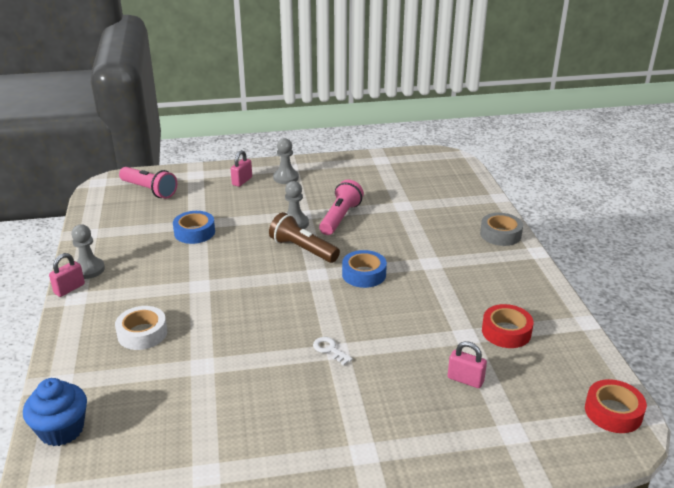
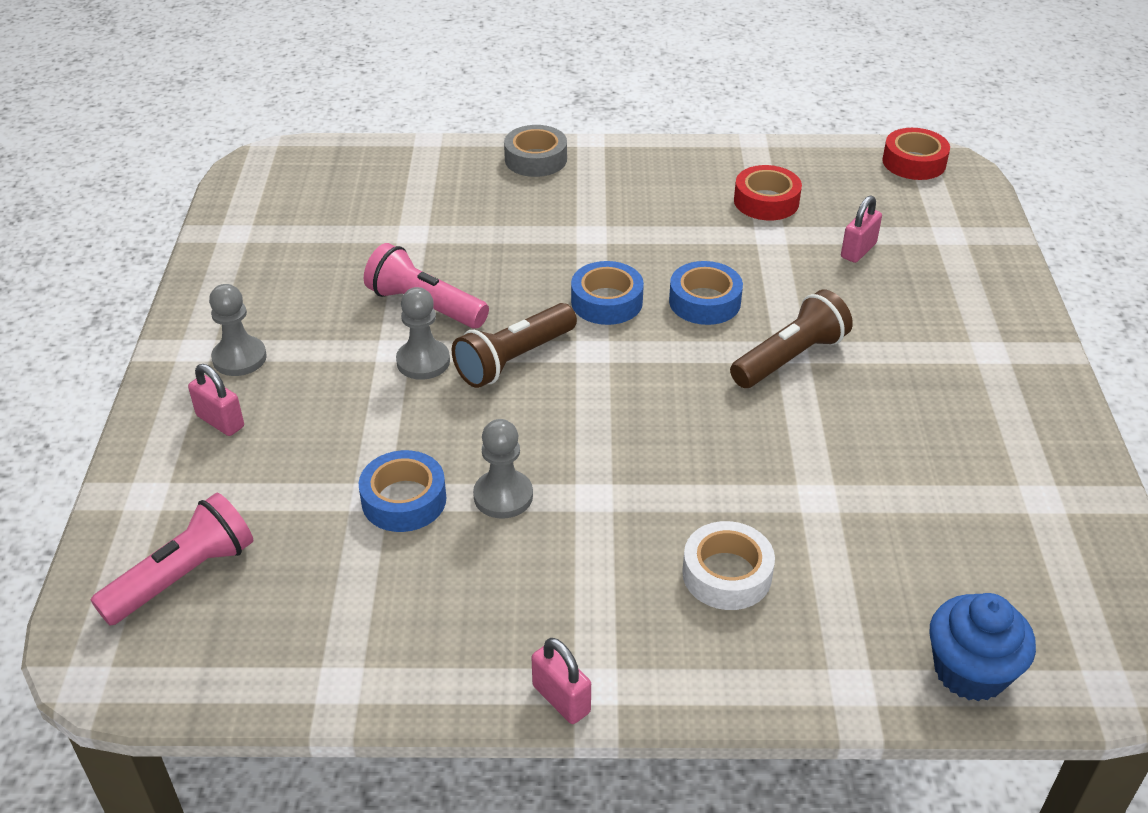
camera: 80 degrees left, 10 degrees up
grey pawn [71,224,105,279] -> grey pawn moved to [473,419,533,519]
white key [313,337,353,365] -> brown flashlight [730,290,853,388]
none -> blue tape [669,261,743,325]

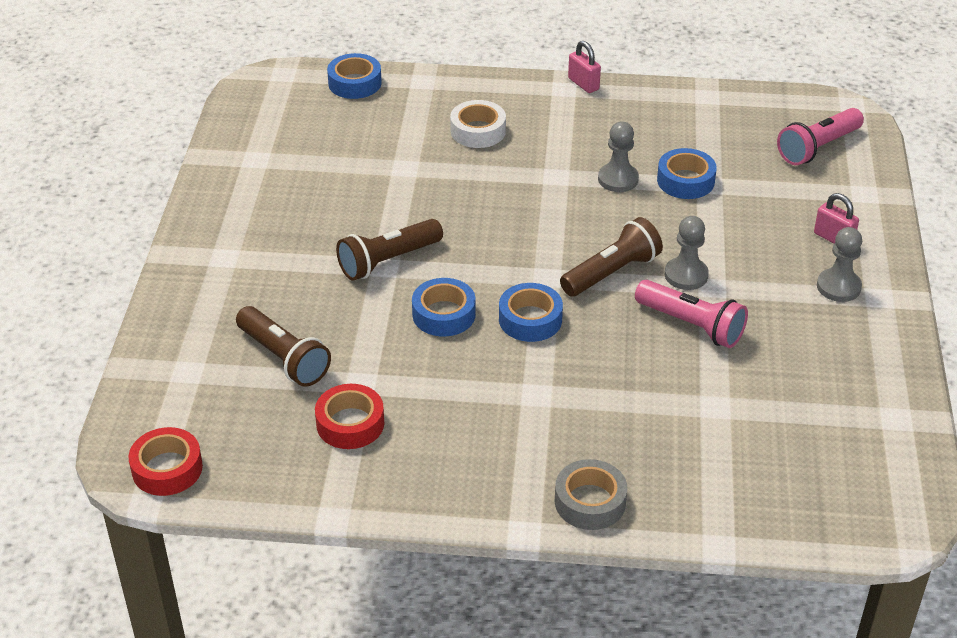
camera: 175 degrees left, 0 degrees up
pink padlock [841,195,882,263] -> brown flashlight [236,306,331,387]
blue cupcake [930,593,1036,701] -> blue tape [327,53,382,99]

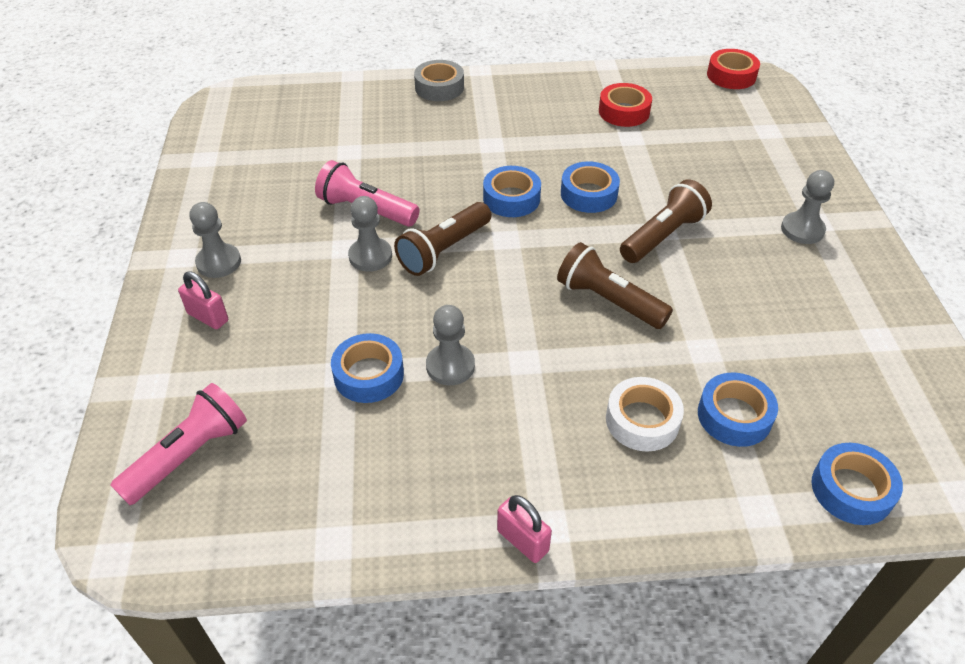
camera: 170 degrees right, 5 degrees up
brown flashlight [236,306,331,387] -> brown flashlight moved to [557,242,673,329]
none -> blue tape [698,373,778,447]
none -> grey pawn [781,170,834,244]

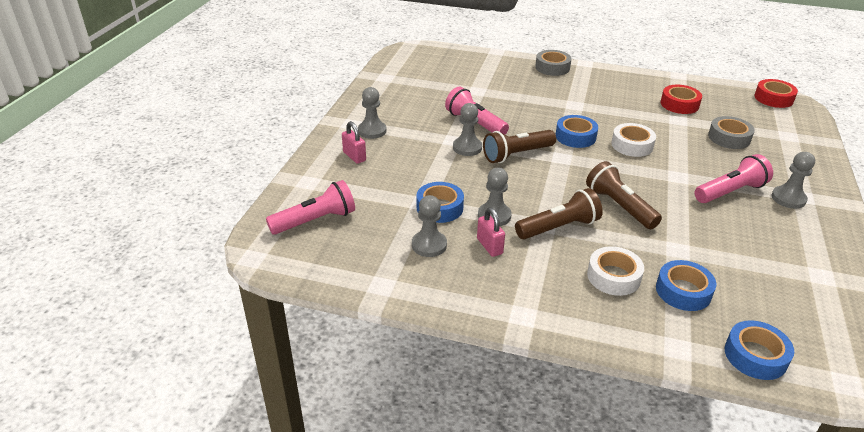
camera: 20 degrees right, 10 degrees down
pink padlock [497,495,552,563] -> pink padlock moved to [477,207,505,257]
blue tape [561,161,620,213] -> white tape [611,123,656,157]
brown flashlight [620,179,712,263] -> brown flashlight moved to [515,188,603,239]
none -> grey pawn [412,195,447,257]
none -> pink flashlight [695,154,773,203]
none -> grey tape [708,116,755,149]

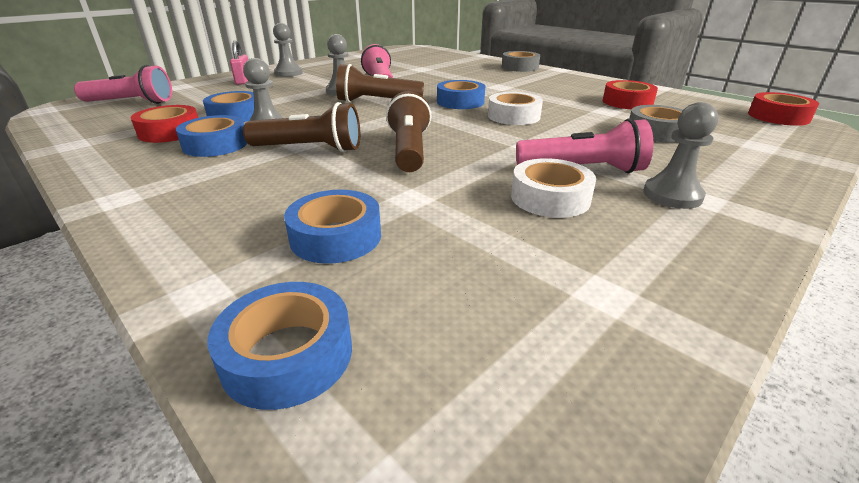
camera: 30 degrees right, 5 degrees down
grey pawn [412,195,447,257] -> red tape [131,105,198,143]
pink padlock [477,207,505,257] -> blue tape [176,115,247,157]
white tape [587,246,644,296] -> white tape moved to [511,158,596,218]

